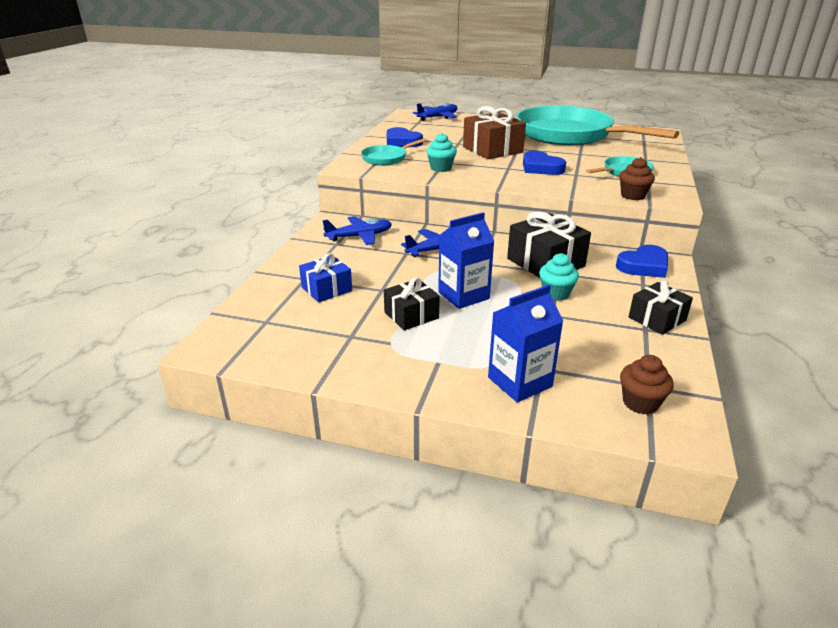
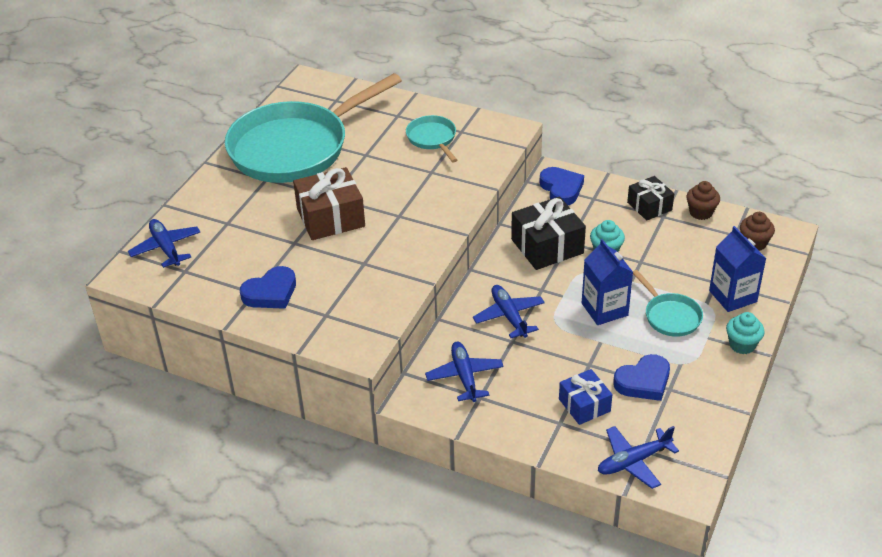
camera: 80 degrees left, 10 degrees up
turquoise pan [361,138,427,165] -> turquoise pan moved to [633,270,703,337]
black gift [384,277,440,331] -> none
turquoise cupcake [426,133,457,172] -> turquoise cupcake moved to [726,312,765,354]
blue heart [523,151,566,175] -> blue heart moved to [613,354,670,401]
brown cupcake [619,157,655,200] -> brown cupcake moved to [686,181,720,220]
none -> blue plane [598,426,679,489]

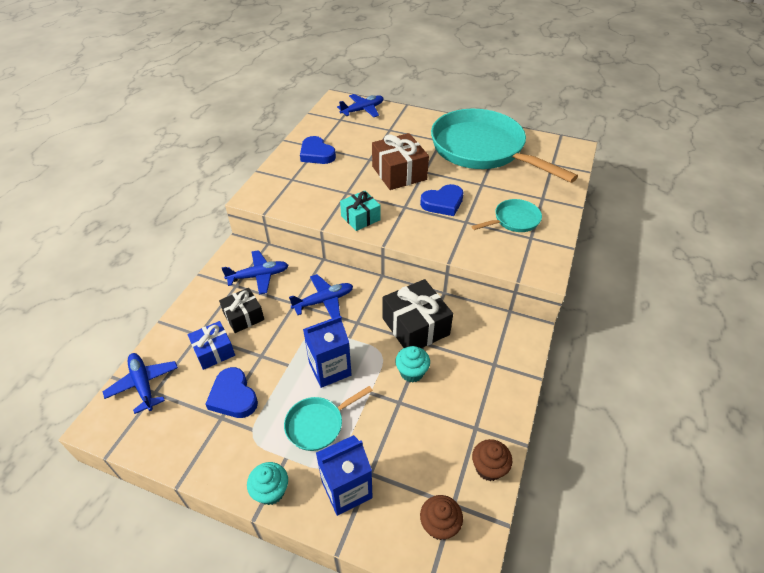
camera: 85 degrees right, 5 degrees up
blue heart [539,167,584,205] -> blue heart moved to [420,184,464,216]
black gift [627,176,674,221] -> black gift moved to [219,288,264,333]
none -> turquoise gift [340,190,381,231]

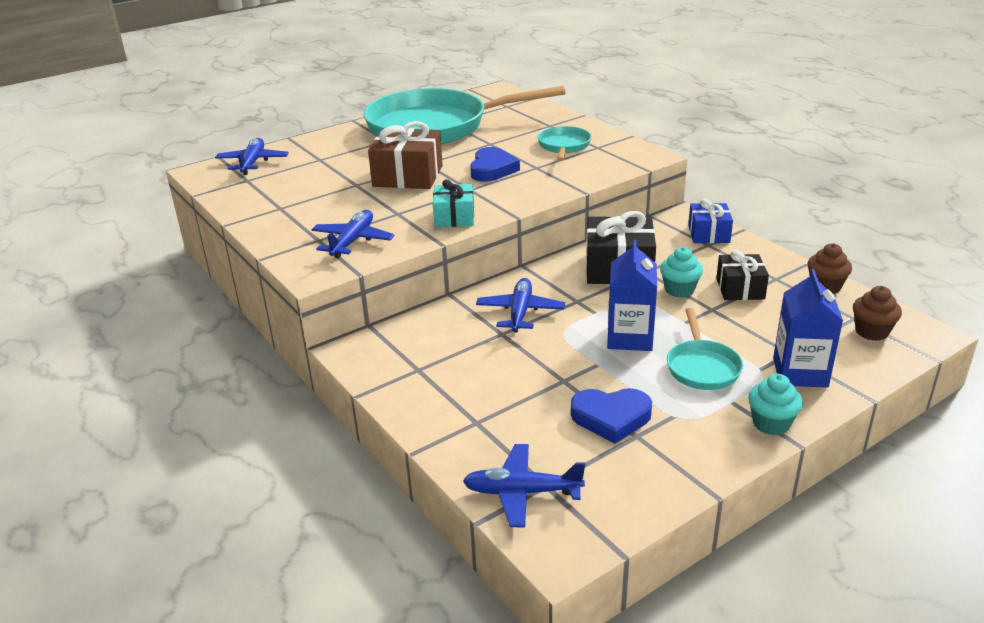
camera: 55 degrees left, 15 degrees down
blue gift [188,321,235,370] -> blue gift moved to [688,199,733,243]
black gift [219,288,264,333] -> black gift moved to [716,250,769,300]
blue plane [222,250,288,295] -> blue plane moved to [311,210,395,258]
blue heart [300,136,336,164] -> none

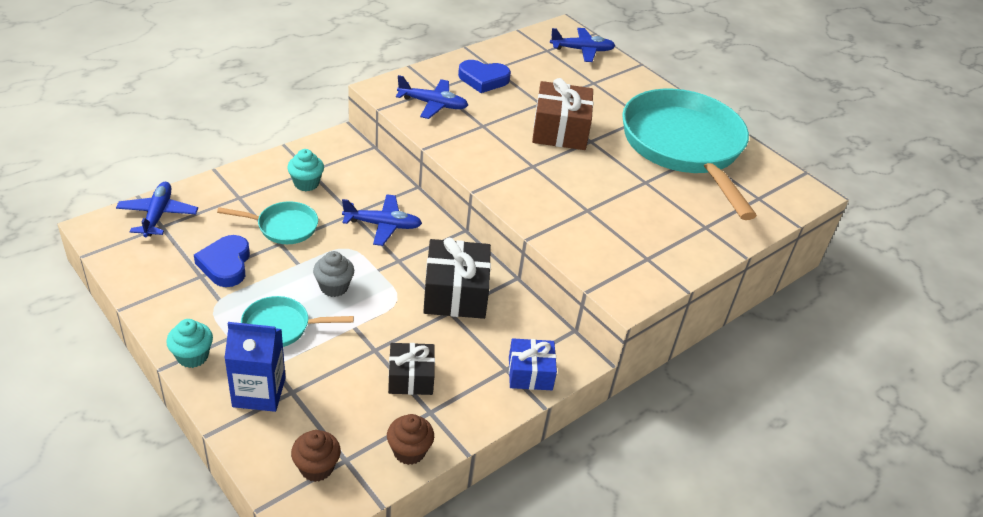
camera: 80 degrees right, 10 degrees up
turquoise gift [433,179,474,227] -> none
blue heart [470,147,520,182] -> blue heart moved to [458,60,511,93]
turquoise pan [537,126,592,161] -> turquoise pan moved to [217,201,318,244]
blue carton [607,240,657,351] -> grey cupcake [313,251,354,297]
turquoise cupcake [660,247,703,298] -> turquoise cupcake moved to [287,149,324,191]

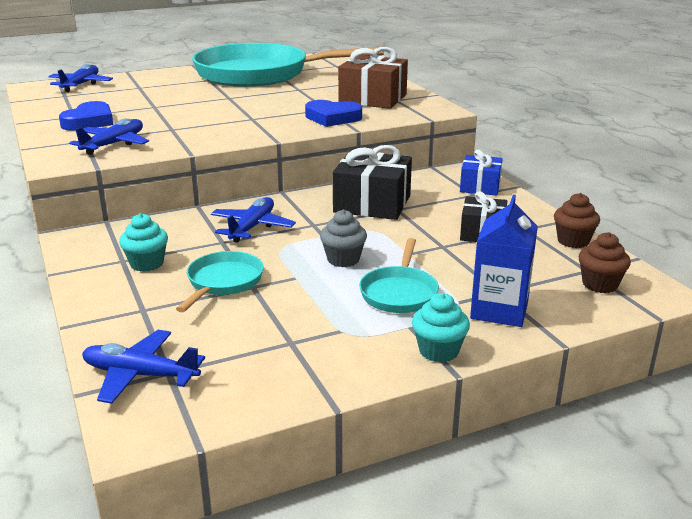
camera: 70 degrees left, 15 degrees down
blue heart [194,235,250,287] -> blue heart moved to [305,100,362,127]
brown gift [532,78,593,150] -> brown gift moved to [338,47,408,109]

